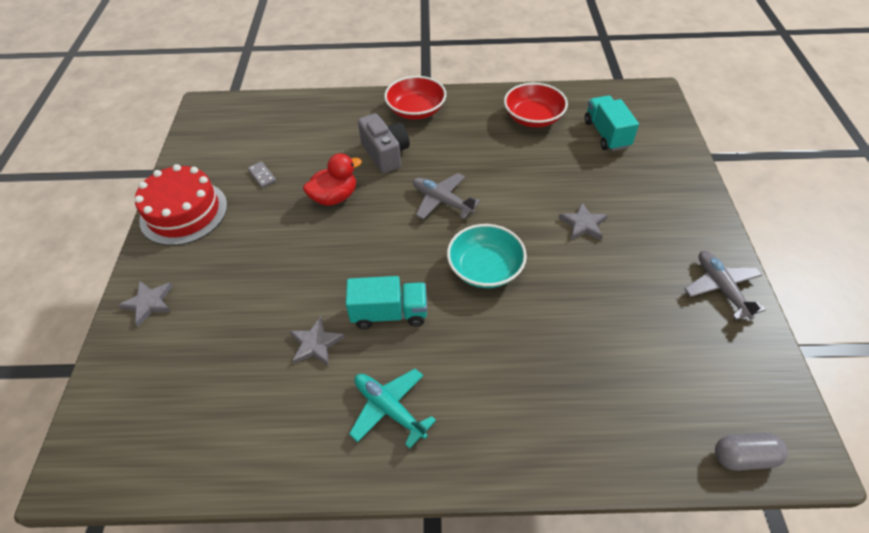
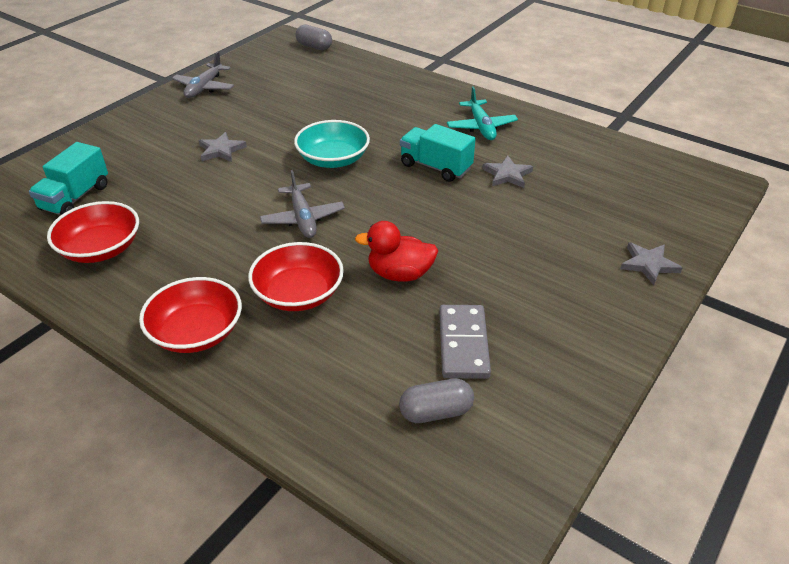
camera: 145 degrees left, 10 degrees down
red cake [135,164,227,246] -> none
grey domino [248,161,276,188] -> grey domino [439,305,491,379], size x1.89
grey camera [358,113,410,173] -> red bowl [248,242,344,311]
none -> grey capsule [399,379,474,423]

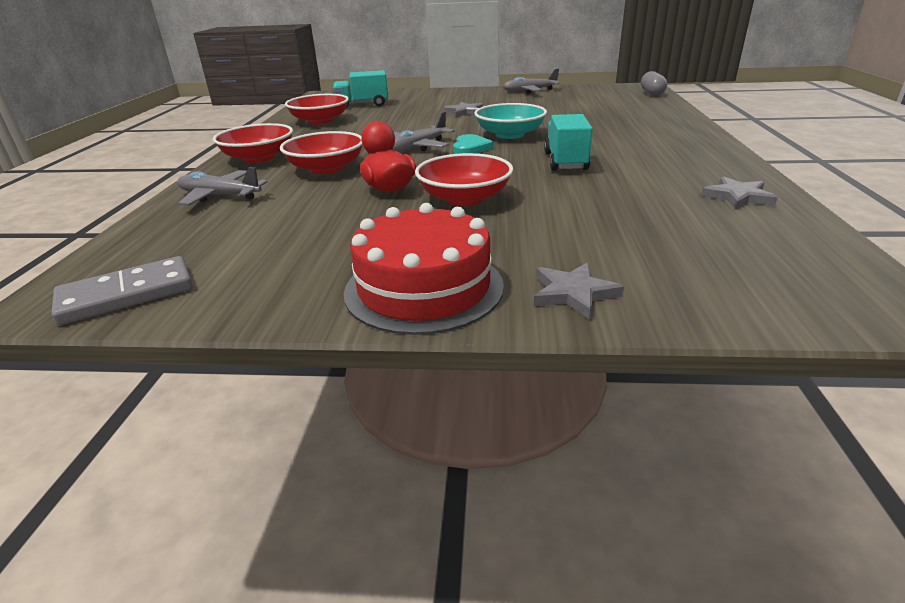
camera: 60 degrees right, 10 degrees down
grey capsule [399,379,474,423] -> none
grey domino [439,305,491,379] -> grey domino moved to [52,256,193,325]
turquoise plane [447,86,518,140] -> none
grey star [482,155,533,188] -> grey star moved to [701,176,778,209]
none -> grey plane [177,167,268,205]
none -> red cake [344,203,504,335]
none -> red bowl [415,153,513,206]
none -> turquoise heart [453,134,493,154]

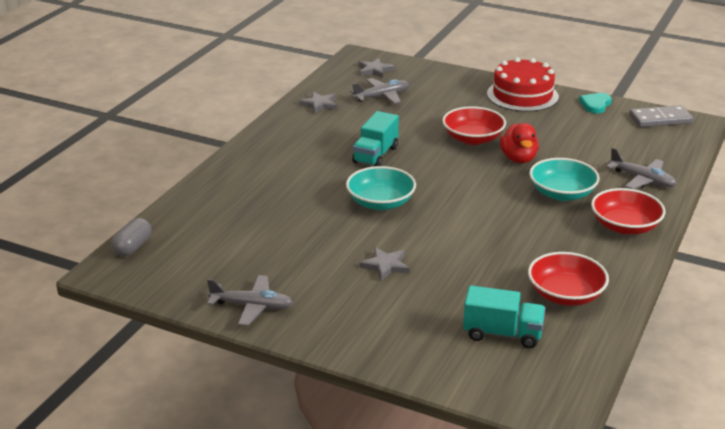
camera: 160 degrees left, 0 degrees up
red bowl [280,131,363,174] -> turquoise bowl [529,158,600,201]
grey plane [392,112,455,152] -> grey plane moved to [350,78,409,104]
turquoise heart [453,134,493,154] -> turquoise heart moved to [579,93,612,113]
grey star [534,262,624,319] -> grey star moved to [358,58,394,78]

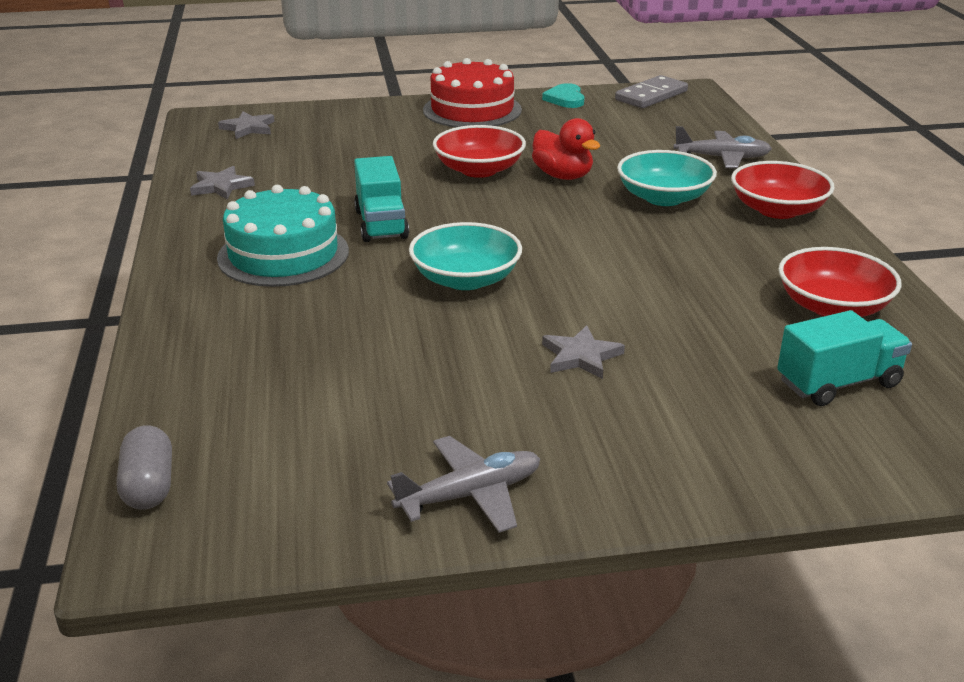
camera: 35 degrees left, 0 degrees up
grey plane [350,78,409,104] -> none
none -> turquoise cake [217,185,349,287]

